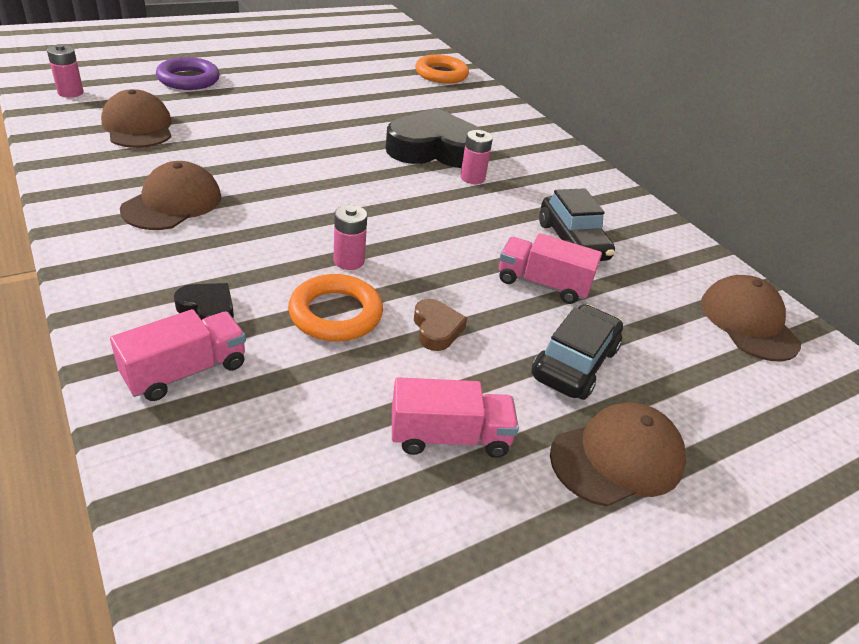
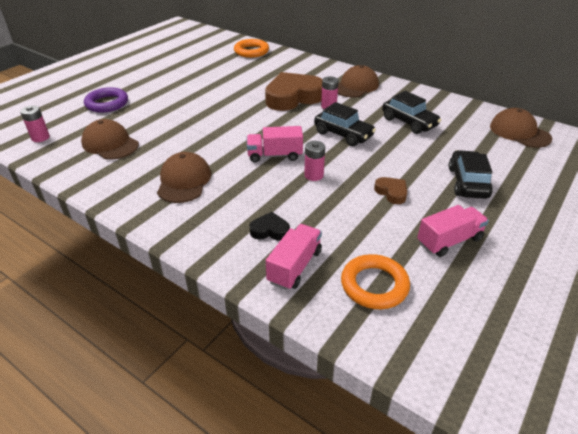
camera: 20 degrees left, 0 degrees up
orange ring [288,274,383,341] -> orange ring moved to [341,254,410,309]
black heart [385,108,483,168] -> brown heart [265,72,322,111]
pink truck [499,233,602,304] -> pink truck moved to [247,126,303,162]
brown cap [550,402,686,507] -> brown cap moved to [338,65,379,97]
none -> black car [314,102,376,146]

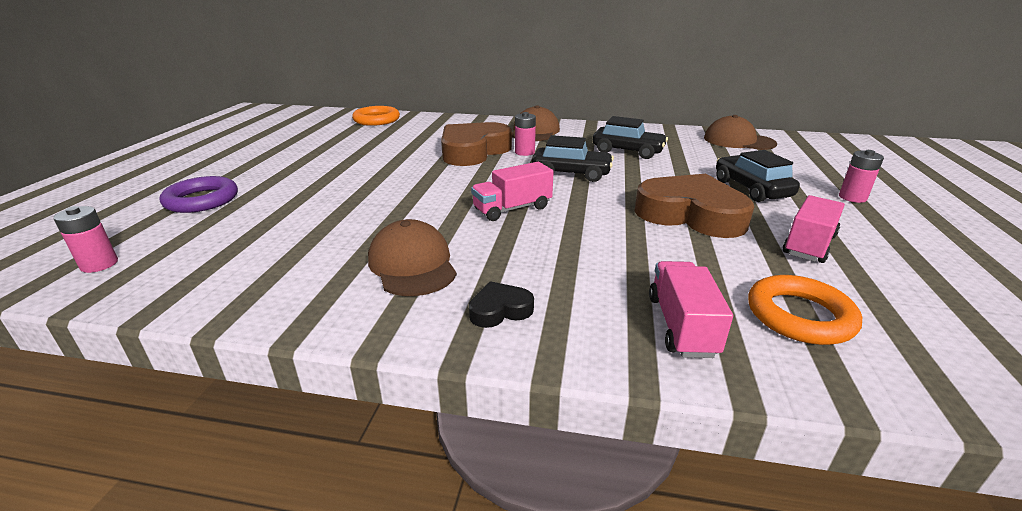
camera: 25 degrees left, 10 degrees down
brown cap [81,119,139,160] -> none
black heart [249,212,290,241] -> black heart moved to [469,281,534,328]
pink battery [304,141,325,181] -> pink battery moved to [839,150,884,203]
brown heart [374,177,407,204] -> brown heart [634,174,754,238], size x2.25

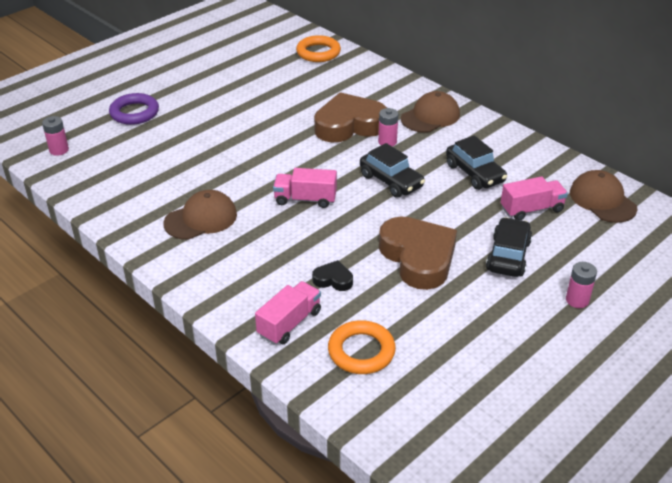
camera: 35 degrees right, 10 degrees up
brown cap [368,219,457,296] -> brown cap turned 45 degrees clockwise [164,190,237,240]
black heart [469,281,534,328] -> black heart moved to [312,260,353,291]
pink truck [783,195,845,263] -> pink truck moved to [501,176,568,220]

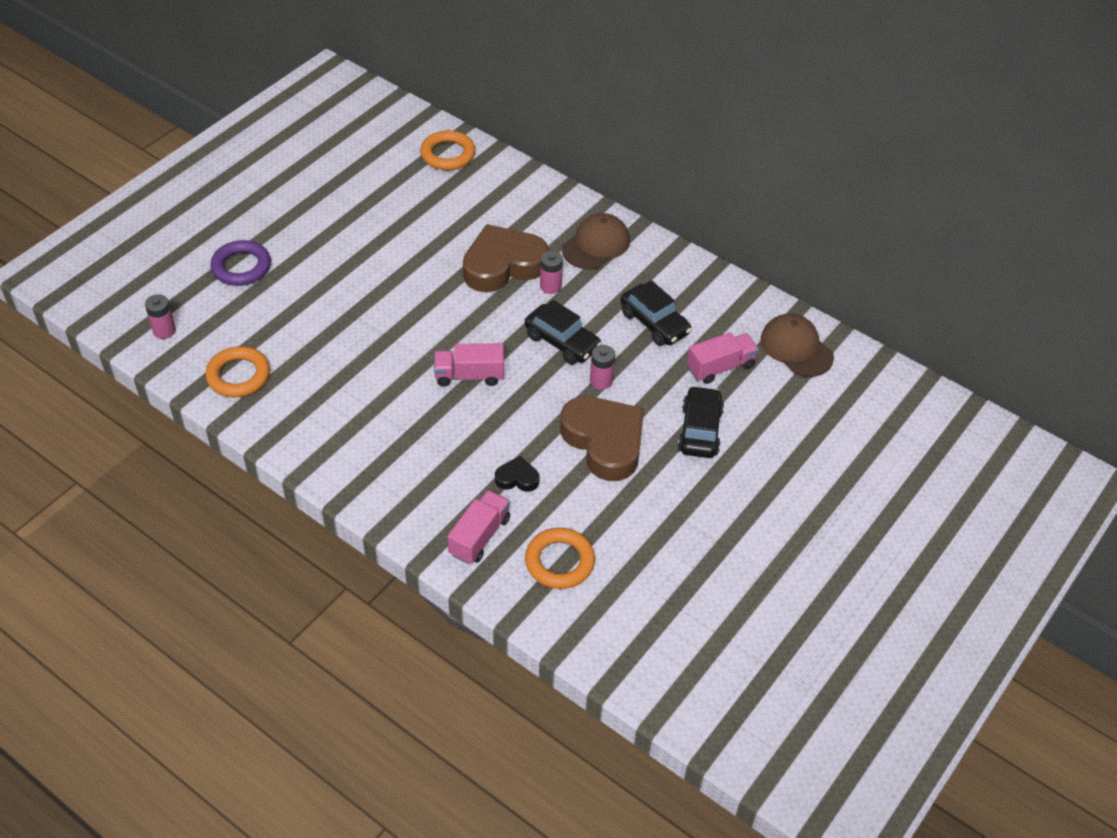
camera: 10 degrees left, 10 degrees up
brown cap [164,190,237,240] -> none
pink battery [566,262,597,308] -> pink battery moved to [590,345,615,390]
none -> orange ring [205,346,270,397]

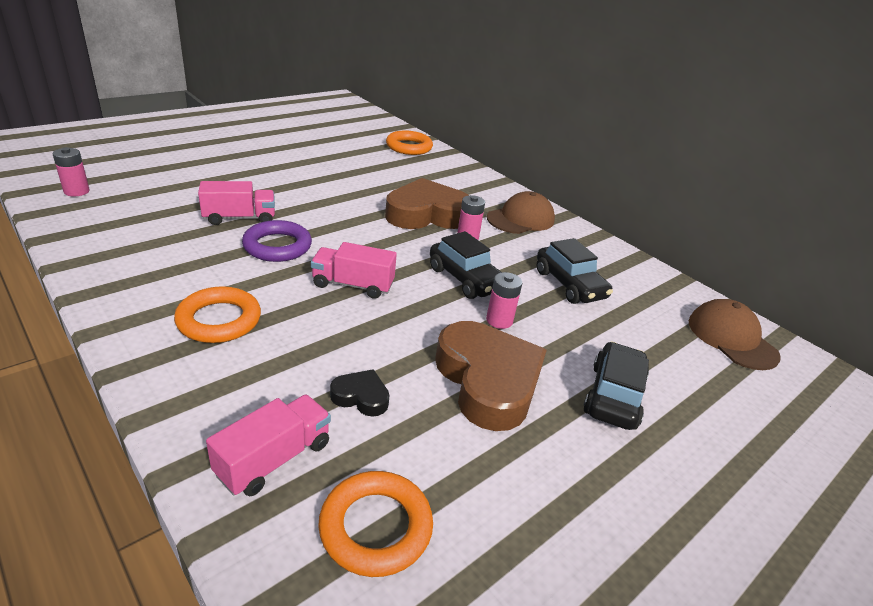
camera: 10 degrees right, 15 degrees down
orange ring [205,346,270,397] -> orange ring moved to [174,286,261,343]
purple ring [210,240,271,286] -> purple ring moved to [242,220,312,262]
pink truck [687,332,759,384] -> pink truck moved to [198,181,275,225]

